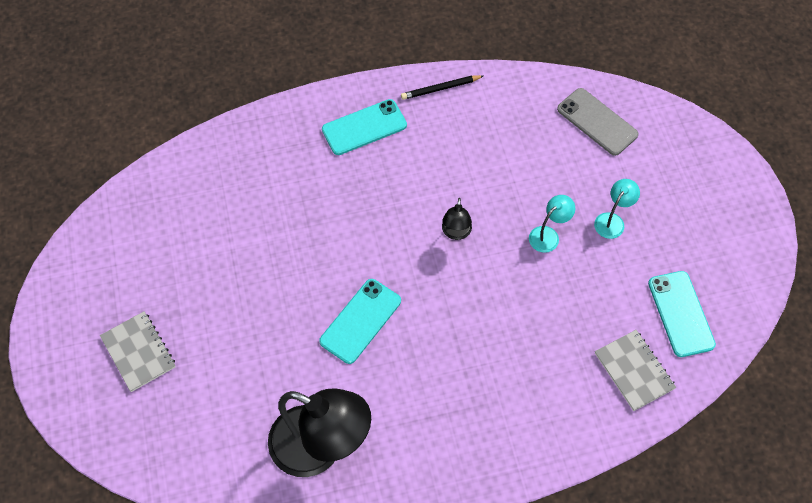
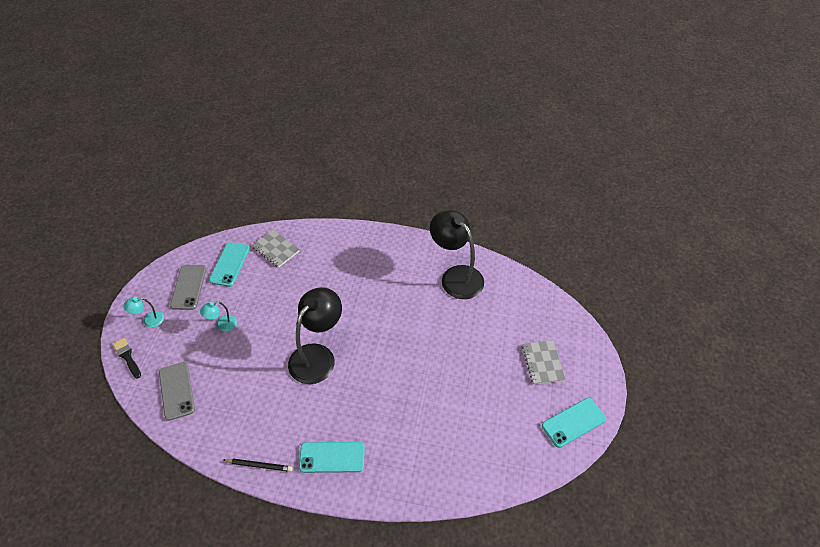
camera: 155 degrees left, 10 degrees down
turquoise phone [319,279,401,364] -> turquoise phone moved to [542,398,606,448]
black lamp [442,198,472,240] -> black lamp [288,287,342,384], size x2.24
turquoise lamp [529,195,575,253] -> turquoise lamp moved to [123,297,164,328]
grey notebook [595,330,676,411] -> grey notebook turned 45 degrees counterclockwise [252,230,300,268]
none -> black brush [113,338,141,379]
none -> grey phone [170,265,206,310]

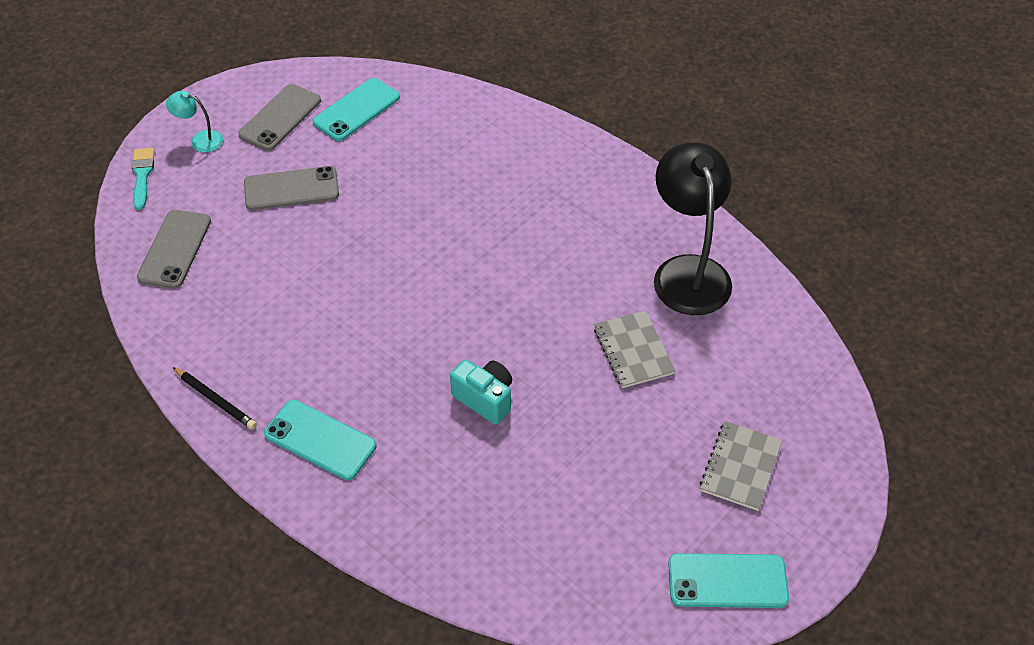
camera: 30 degrees right, 0 degrees up
black brush [113,338,141,379] -> turquoise brush [131,148,155,210]
turquoise lamp [200,301,237,331] -> grey phone [244,166,339,210]
grey notebook [252,230,300,268] -> grey notebook moved to [594,310,676,388]
black lamp [288,287,342,384] -> none
none -> turquoise camera [450,359,512,425]

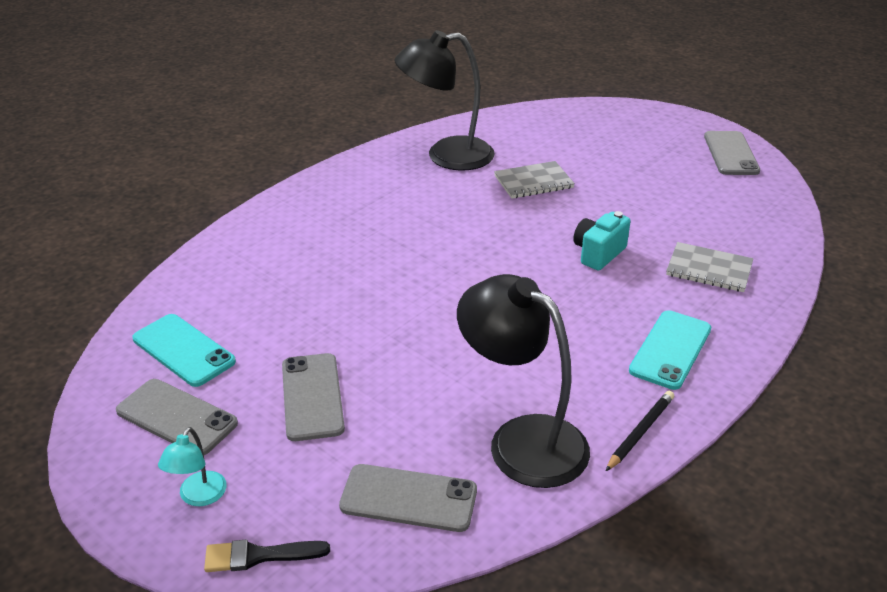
camera: 90 degrees left, 15 degrees down
turquoise brush [131,148,155,210] -> black brush [204,540,330,572]
turquoise phone [668,553,789,608] -> grey phone [704,131,760,175]
grey notebook [700,421,783,511] -> grey notebook moved to [666,242,753,292]
none -> black lamp [457,274,590,488]

